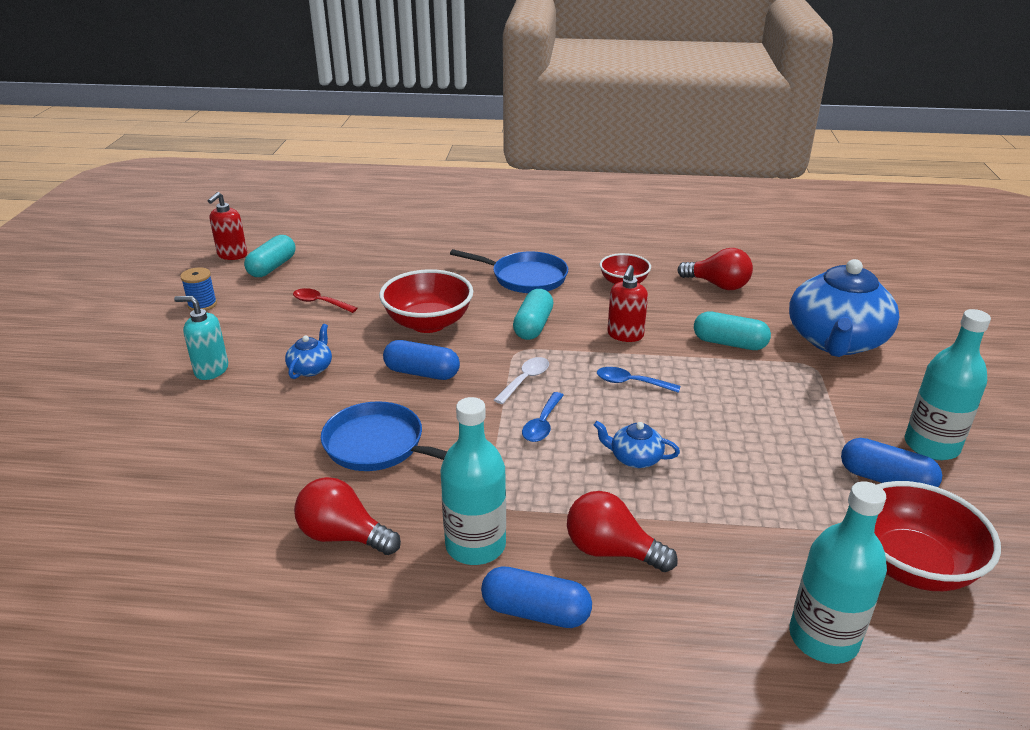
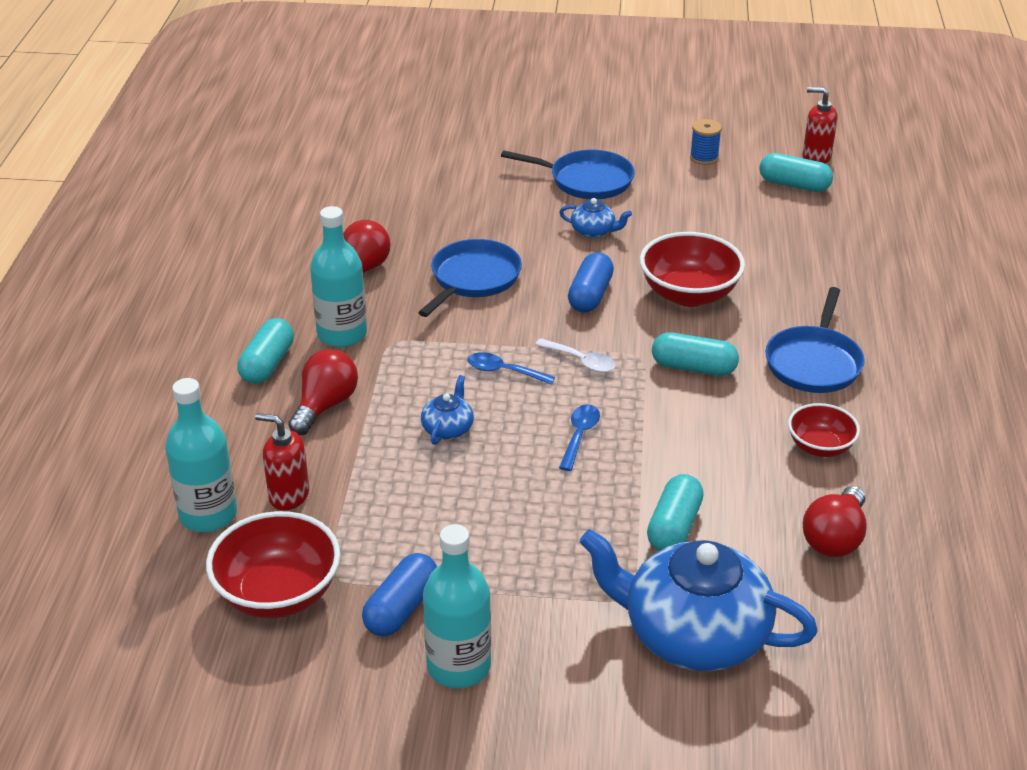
camera: 90 degrees right, 5 degrees up
turquoise soap dispenser [174,296,228,380] -> blue pan [501,150,635,199]
red spoon [293,288,357,313] -> none
blue capsule [481,566,592,628] -> turquoise capsule [237,318,294,384]
red soap dispenser [607,265,648,342] -> red soap dispenser moved to [255,413,309,510]

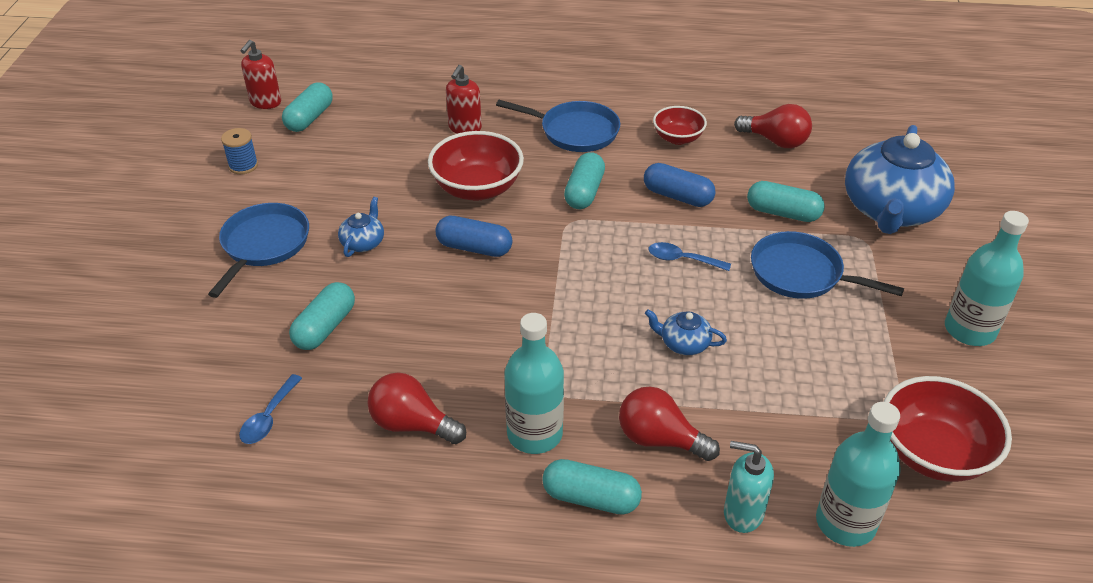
camera: 90 degrees left, 5 degrees up
red soap dispenser [255,413,309,510] -> red soap dispenser moved to [446,65,482,134]
blue capsule [362,553,437,636] -> blue capsule moved to [644,163,716,207]
blue pan [418,239,522,317] -> blue pan moved to [751,231,904,299]
blue spoon [467,352,555,384] -> blue spoon moved to [239,374,302,444]
white spoon [535,338,616,373] -> none
none -> turquoise capsule [289,282,355,350]
none -> turquoise soap dispenser [724,441,774,533]

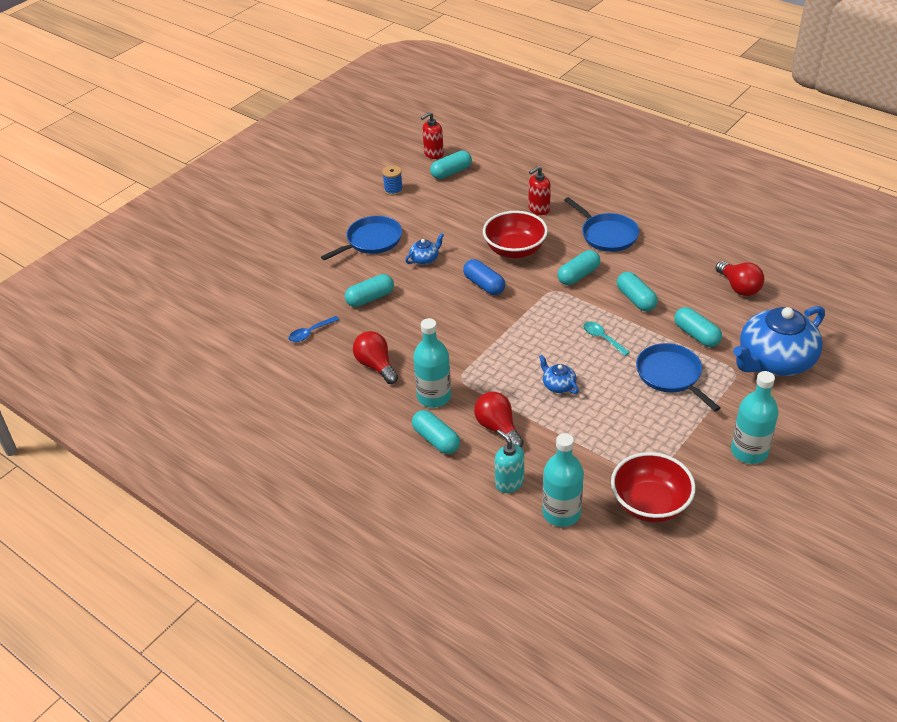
camera: 35 degrees right, 0 degrees up
blue capsule [644,163,716,207] -> turquoise capsule [617,272,658,311]
blue spoon [649,242,731,271] -> turquoise spoon [583,322,630,356]
red bowl [653,106,707,145] -> none

